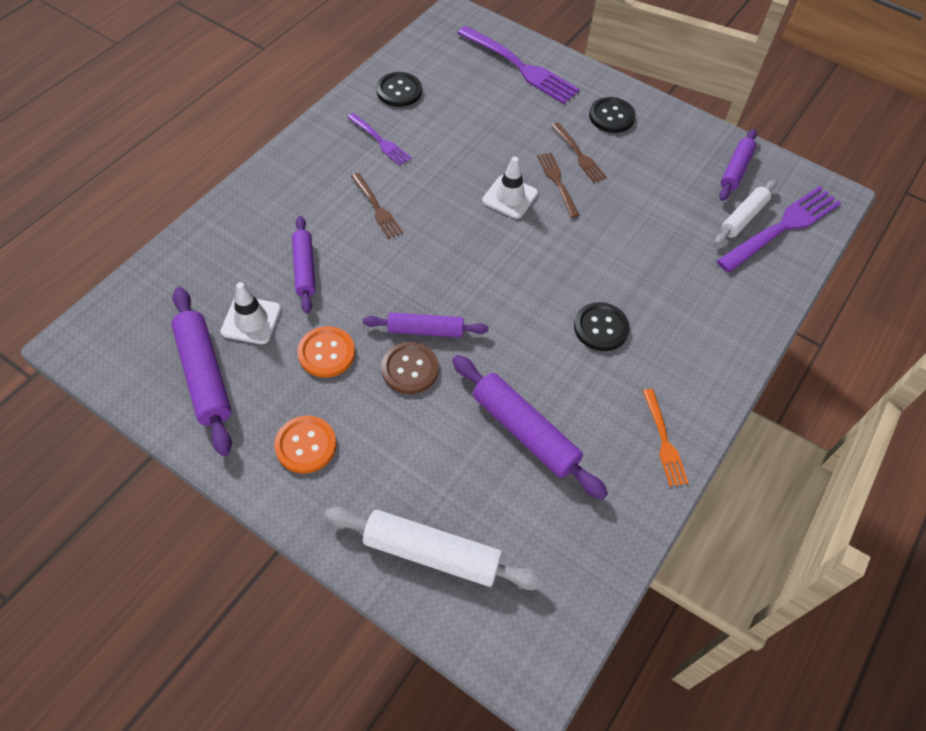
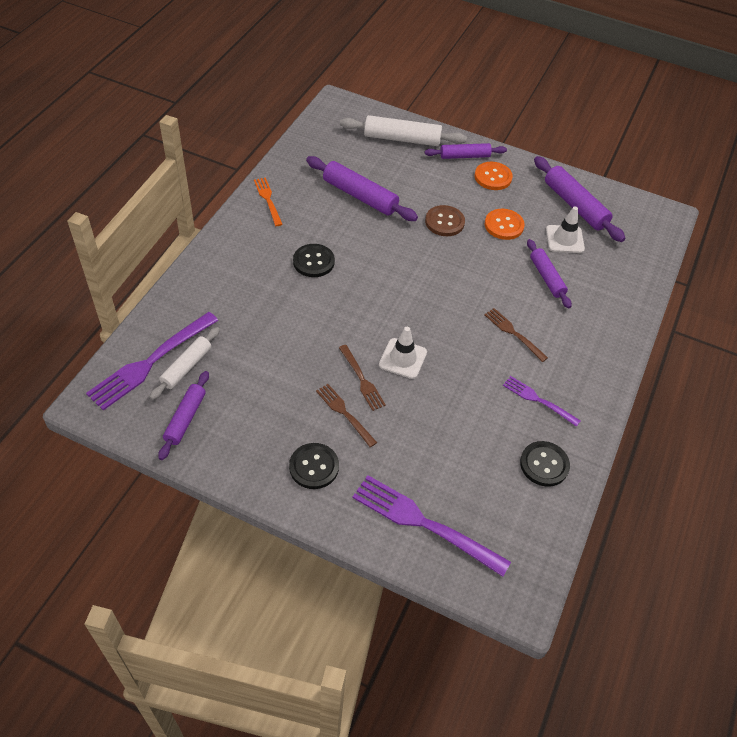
camera: 170 degrees right, 5 degrees down
purple rolling pin [363,313,489,338] -> purple rolling pin moved to [425,143,507,159]

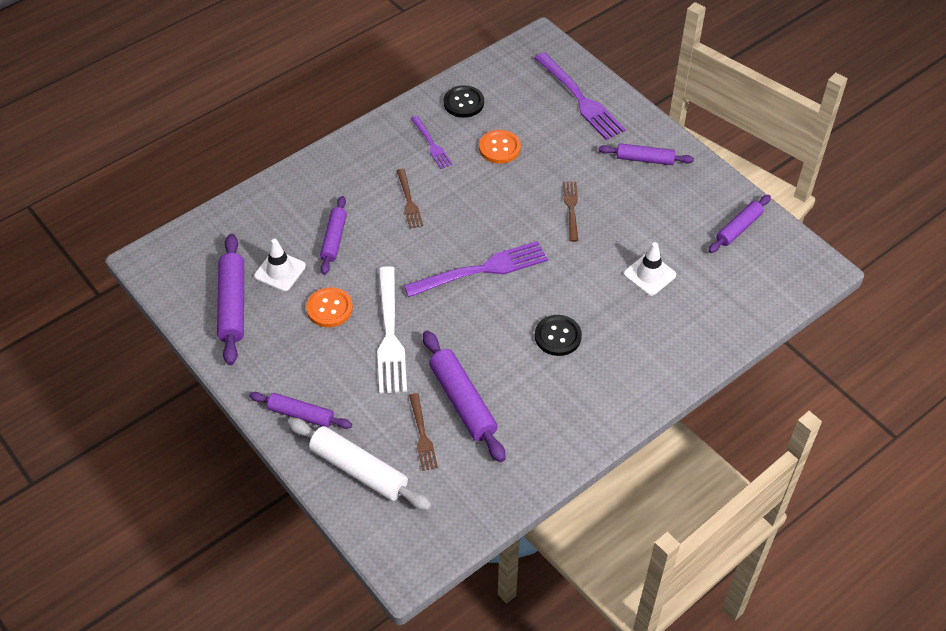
camera: 150 degrees left, 0 degrees up
purple fork [86,312,218,411] -> purple fork moved to [404,241,548,297]
white rolling pin [150,327,220,400] -> none
orange fork [254,177,283,226] -> none
black button [289,443,339,489] -> purple rolling pin [598,143,694,165]
brown fork [316,384,377,447] -> brown fork moved to [409,393,438,471]
white traffic cone [379,327,427,379] -> white traffic cone moved to [624,242,676,296]
brown button [425,205,465,236] -> white fork [377,266,407,394]
orange button [475,162,513,190] -> orange button moved to [479,130,521,164]

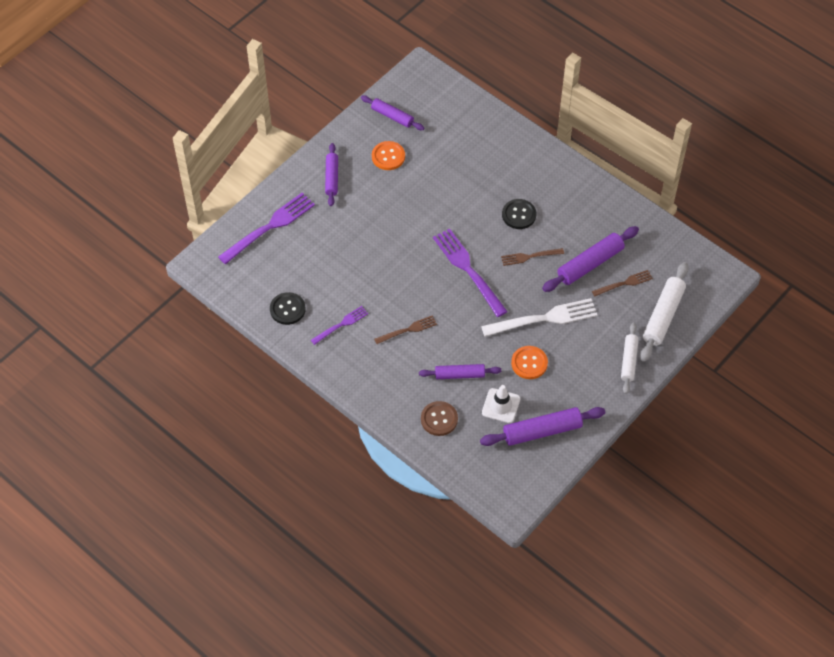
camera: 100 degrees left, 5 degrees up
purple rolling pin [249,392,352,429] -> white rolling pin [621,323,639,394]
orange button [479,130,521,164] -> orange button moved to [372,141,405,170]
brown fork [563,182,578,242] -> brown fork moved to [501,248,564,266]
white traffic cone [624,242,676,296] -> none
none -> brown button [421,401,458,436]

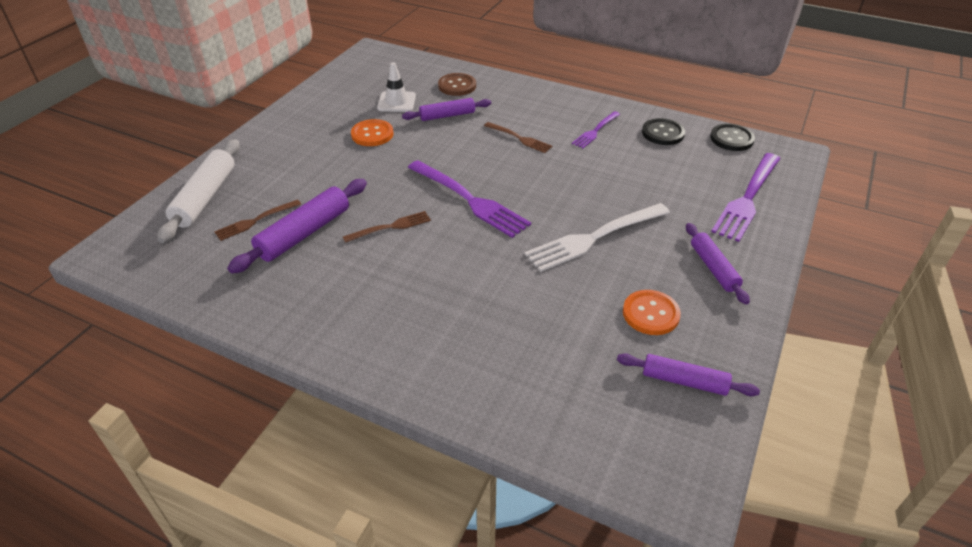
camera: 165 degrees right, 15 degrees down
brown fork [374,315,437,344] -> brown fork turned 105 degrees counterclockwise [484,122,552,153]
purple rolling pin [480,407,606,446] -> none
white fork [481,298,597,337] -> white fork moved to [524,203,670,272]
black button [502,199,536,229] -> black button moved to [710,123,755,151]
white rolling pin [621,323,639,394] -> none

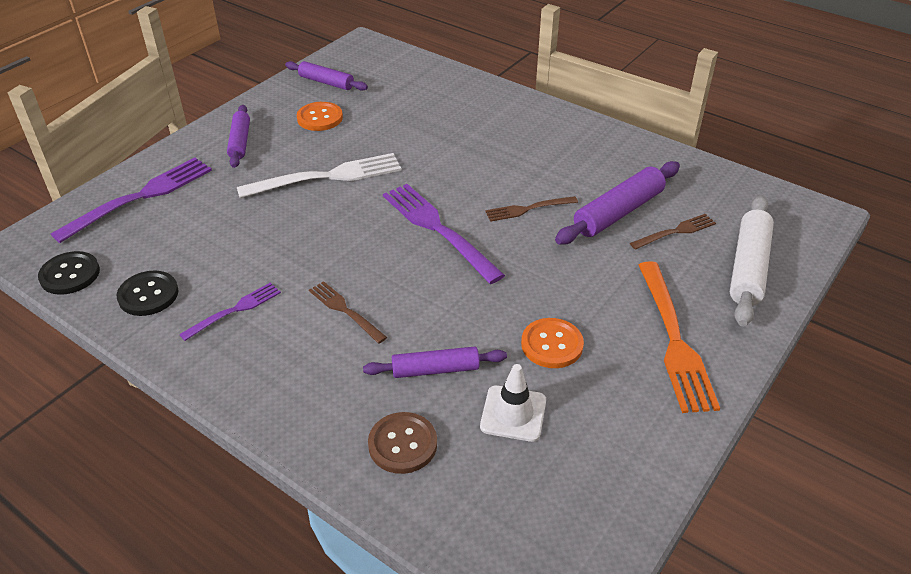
camera: 170 degrees left, 0 degrees up
none -> orange fork [639,261,720,413]

